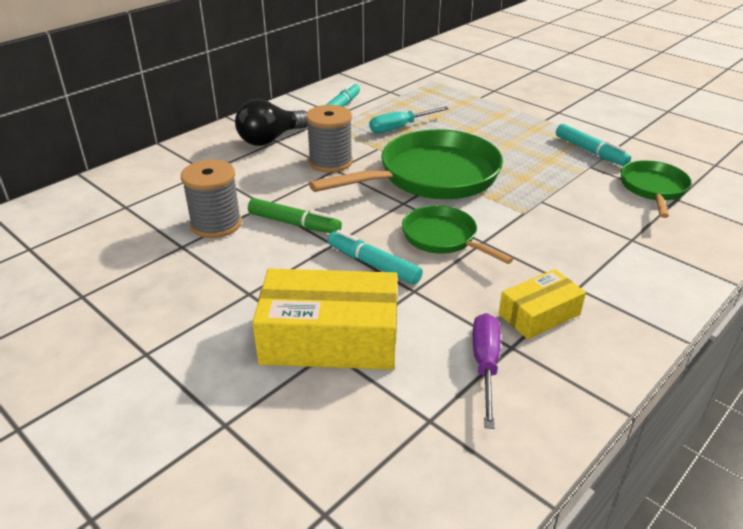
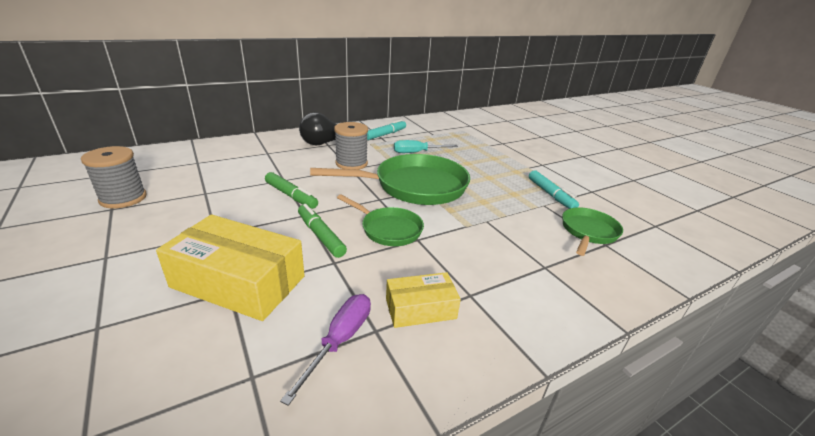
camera: 15 degrees right, 5 degrees down
grey spool [181,160,242,238] -> grey spool moved to [81,146,147,209]
turquoise marker [328,230,423,284] -> green marker [298,204,347,258]
green pan [402,205,513,264] -> green pan turned 150 degrees clockwise [337,195,424,246]

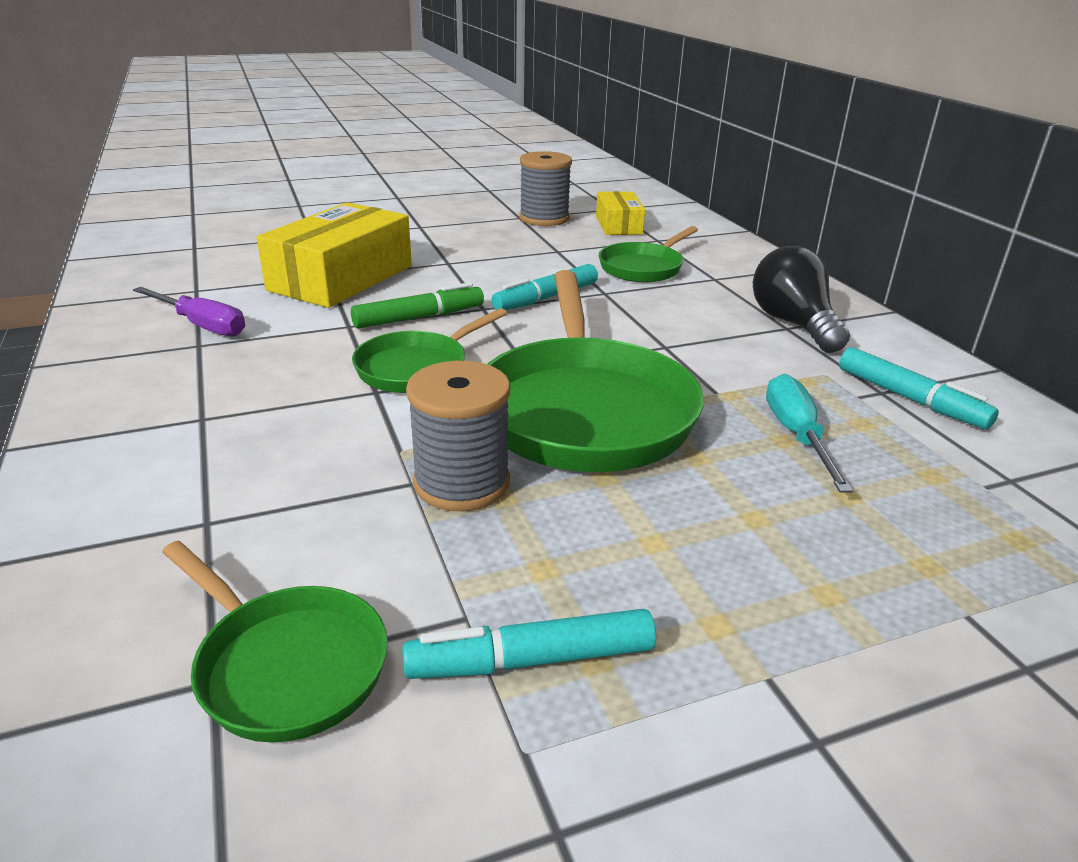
camera: 100 degrees right, 0 degrees up
green marker [265,172,318,209] -> turquoise marker [491,264,598,310]
grey spool [334,122,368,170] -> grey spool moved to [406,361,510,511]
yellow box [386,272,461,328] -> yellow box moved to [596,191,645,235]
none -> green pan [599,226,698,282]

